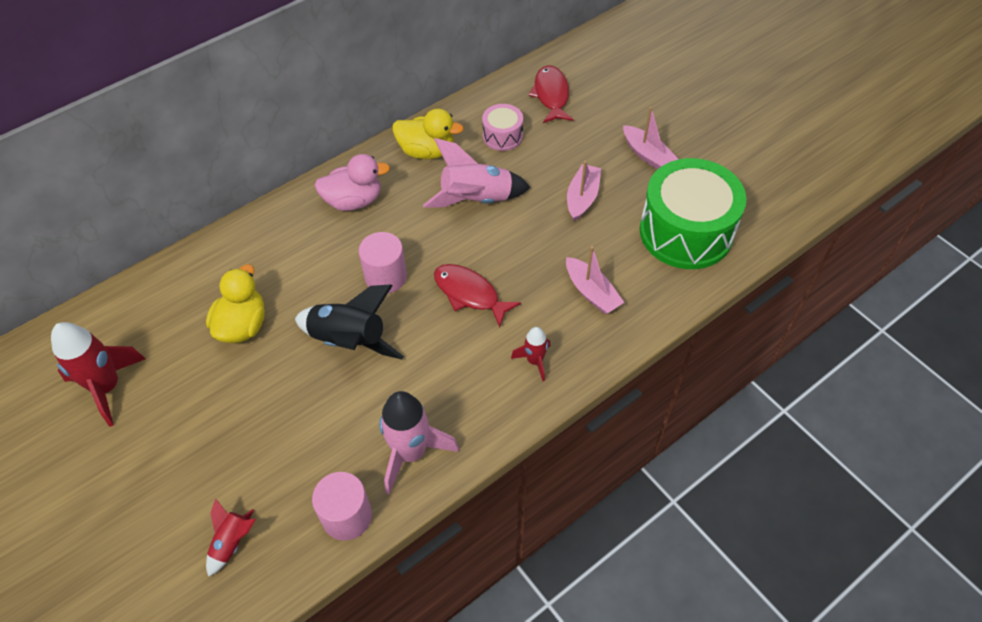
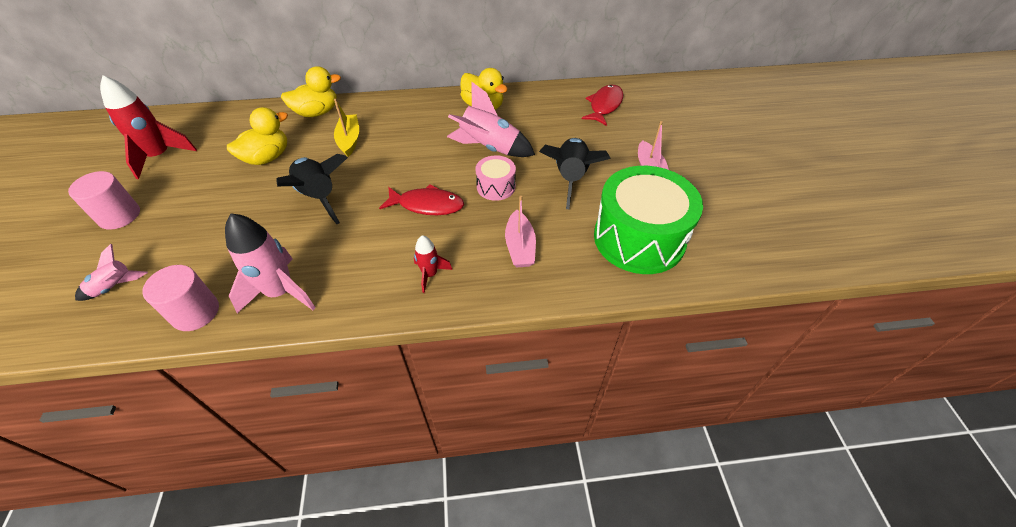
camera: 30 degrees right, 5 degrees down
red rocket [206,498,256,577] -> pink rocket [75,244,148,301]
pink duck [314,154,390,211] -> none
pink cylinder [359,232,407,293] -> pink cylinder moved to [68,171,140,230]
red fish [434,264,521,328] -> red fish turned 120 degrees clockwise [379,184,464,215]
pink drum [482,104,523,151] -> pink drum moved to [475,155,516,201]
pink boat [567,160,601,221] -> black rocket [539,138,611,209]
none -> yellow duck [281,66,341,117]
none -> yellow boat [334,99,359,157]

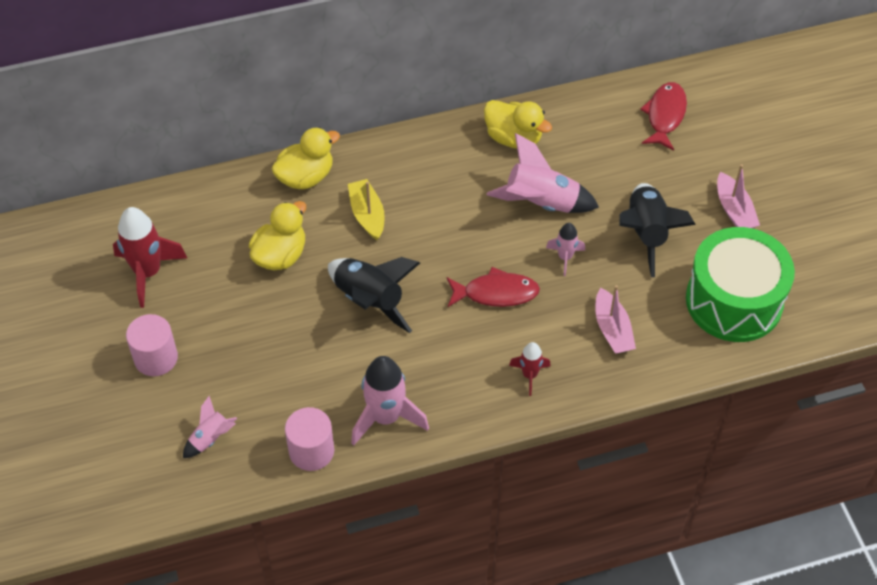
camera: 10 degrees left, 5 degrees up
pink drum [475,155,516,201] -> pink rocket [546,223,585,276]

